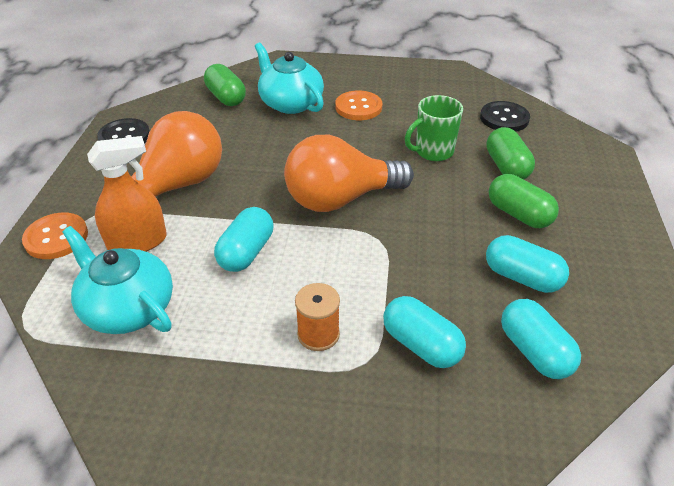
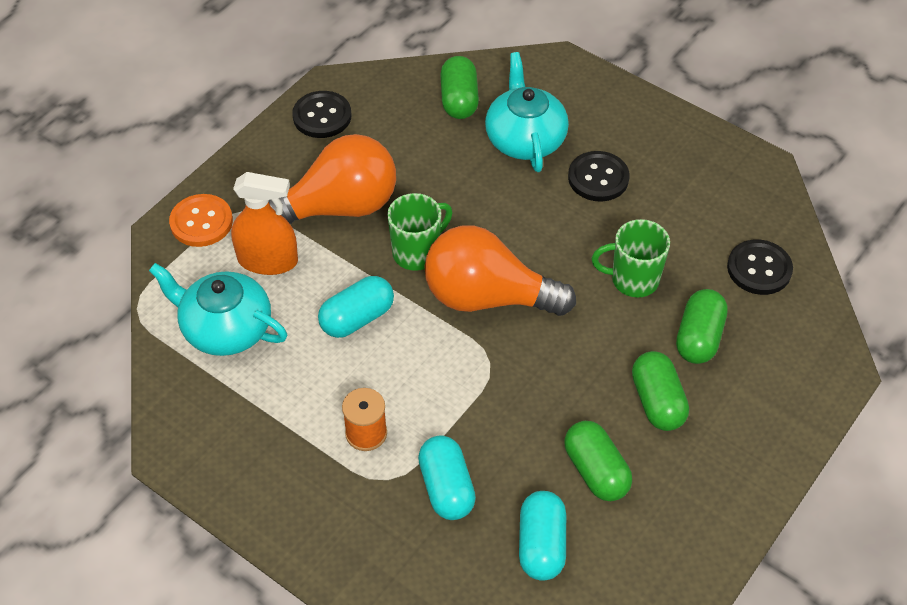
camera: 30 degrees right, 10 degrees up
turquoise teapot [63,226,173,334] -> turquoise teapot turned 45 degrees counterclockwise [149,263,287,356]
orange button [335,91,382,120] -> black button [568,151,629,202]
turquoise capsule [486,235,569,293] -> green capsule [564,421,632,501]
none -> green mug [387,193,452,271]

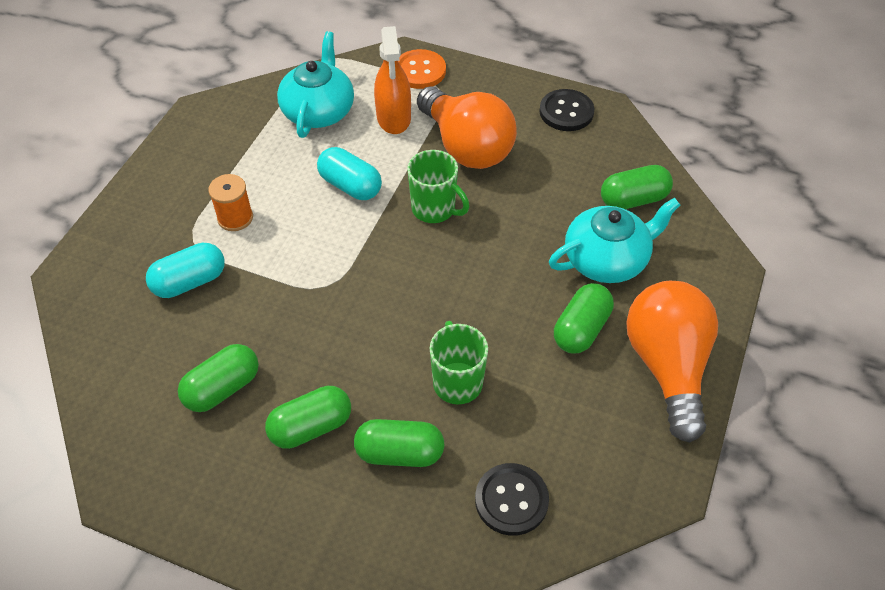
camera: 75 degrees right, 0 degrees up
orange light bulb [424,225,576,316] -> orange light bulb moved to [626,281,718,442]
turquoise capsule [519,491,566,581] -> none
black button [568,151,629,202] -> green capsule [554,283,614,354]

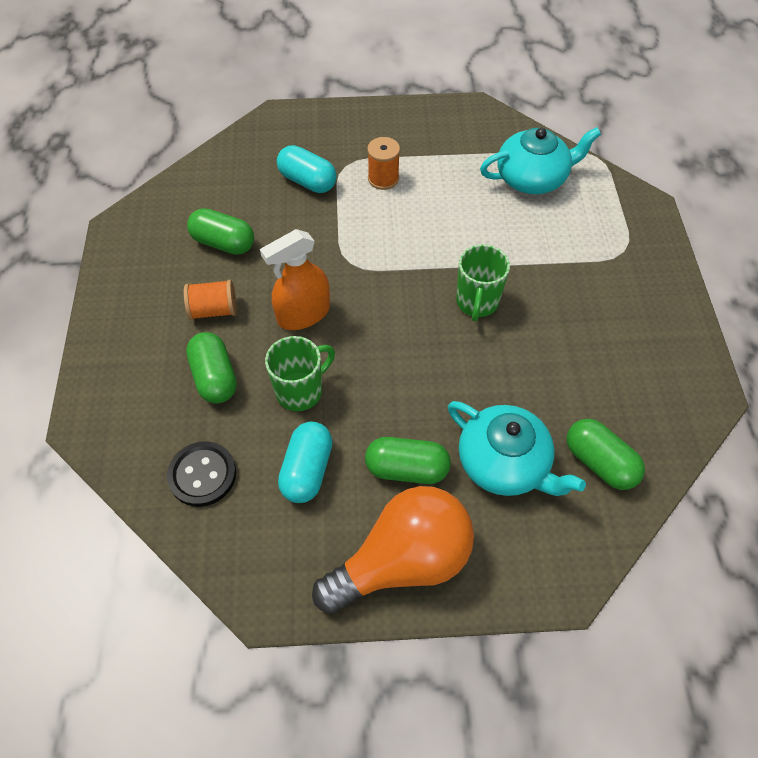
camera: 65 degrees right, 5 degrees up
green capsule [265,386,351,449] -> orange spool [184,280,237,320]
turquoise capsule [317,147,382,200] -> turquoise capsule moved to [278,422,332,503]
orange spray bottle [374,26,411,134] -> orange spray bottle moved to [260,229,330,330]
orange button [398,49,446,89] -> none
orange light bulb [417,86,517,169] -> none
black button [539,89,594,131] -> none

